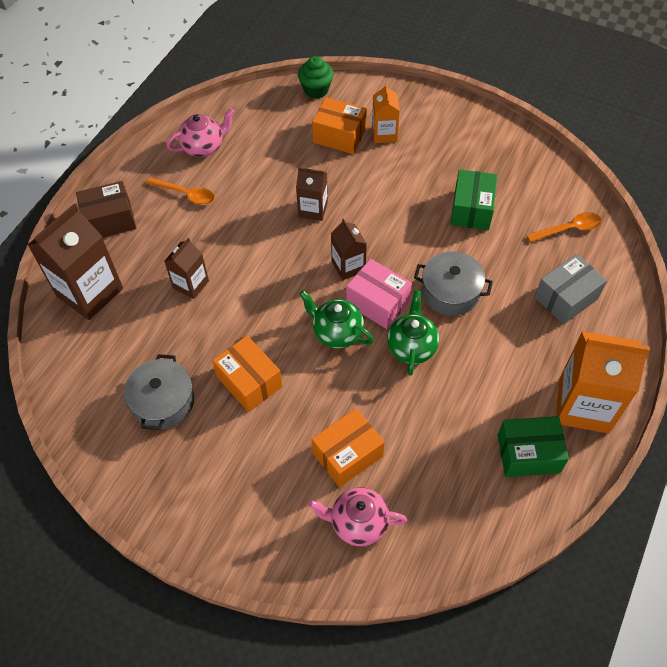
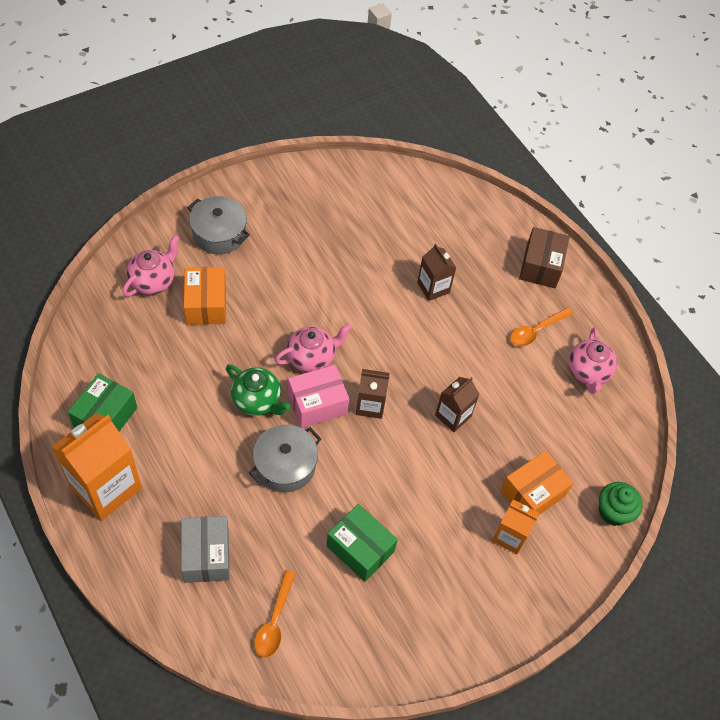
camera: 115 degrees right, 0 degrees up
brown carton [28,203,123,320] -> none
grey pot [124,354,194,430] -> grey pot moved to [187,196,250,254]
orange box [212,336,282,412] -> none
green teapot [299,290,374,348] -> pink teapot [275,324,352,373]

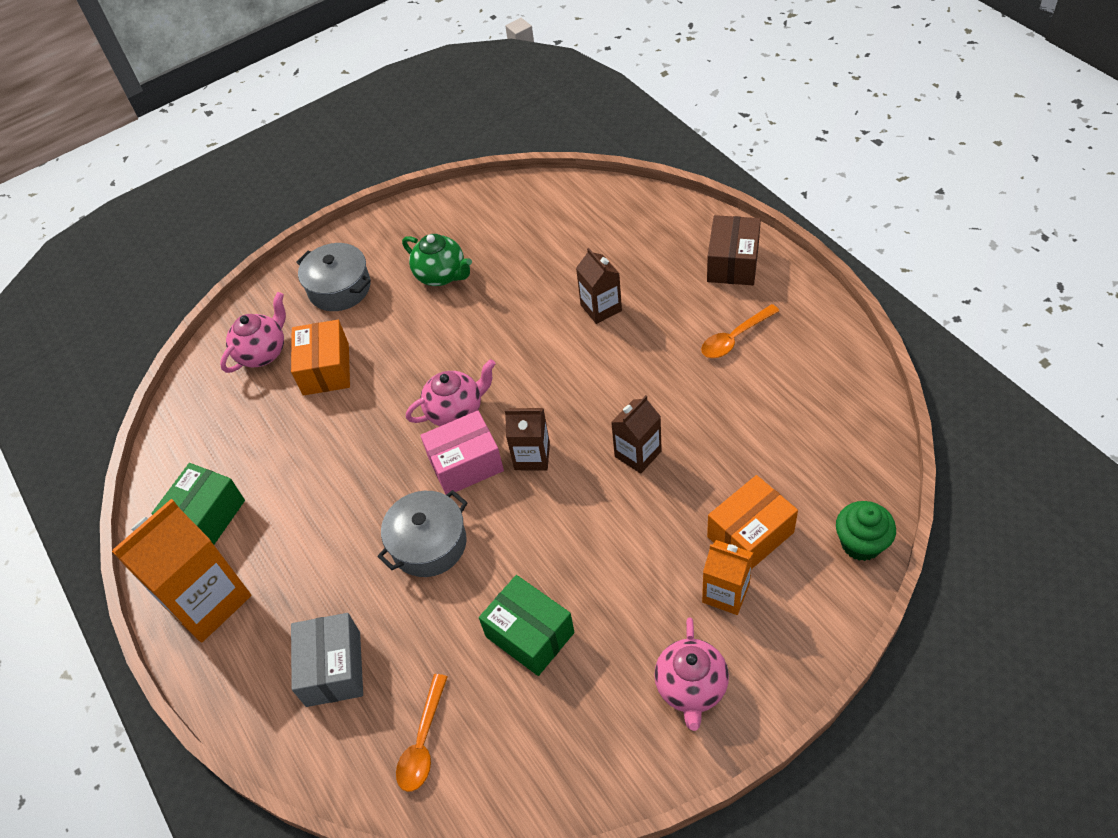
camera: 10 degrees right, 5 degrees down
green teapot [226,365,290,416] -> green teapot moved to [402,234,472,286]
pink teapot [569,327,617,394] -> pink teapot moved to [654,618,729,731]

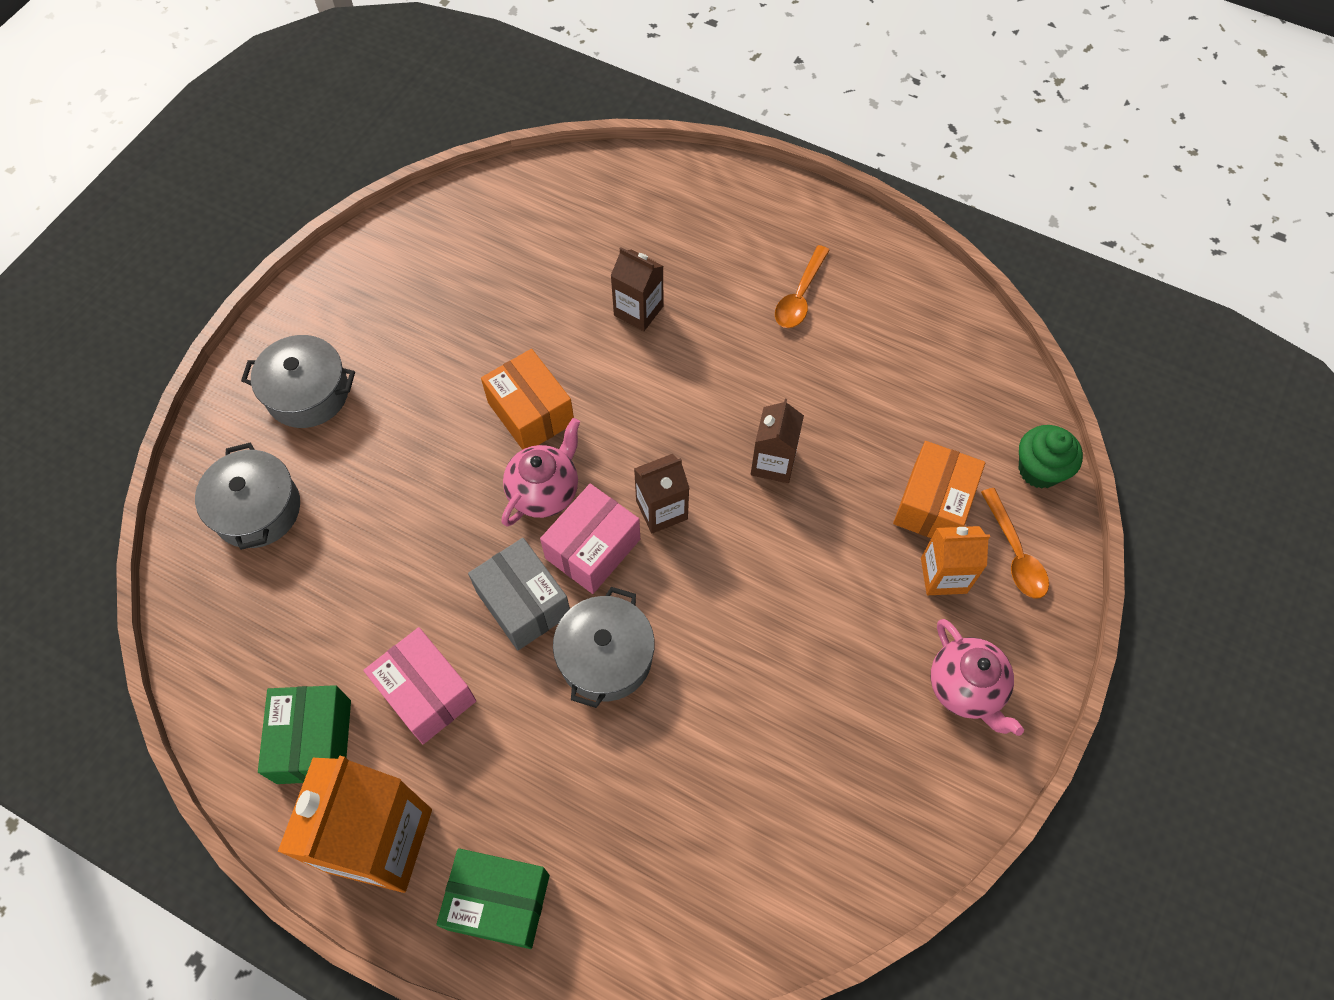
camera: 35 degrees left, 10 degrees up
pink teapot [220,292,286,373] -> grey pot [195,443,300,550]
orange box [291,320,350,396] -> orange box moved to [481,349,574,450]
grey box [291,613,363,707] -> grey box moved to [468,538,570,650]
orange spoon [396,674,447,792] -> orange spoon moved to [981,488,1049,599]
green teapot [402,234,472,286] -> none
green box [479,575,575,676] -> green box moved to [436,848,550,949]
brown box [707,215,761,285] -> none
none -> pink box [363,627,476,744]

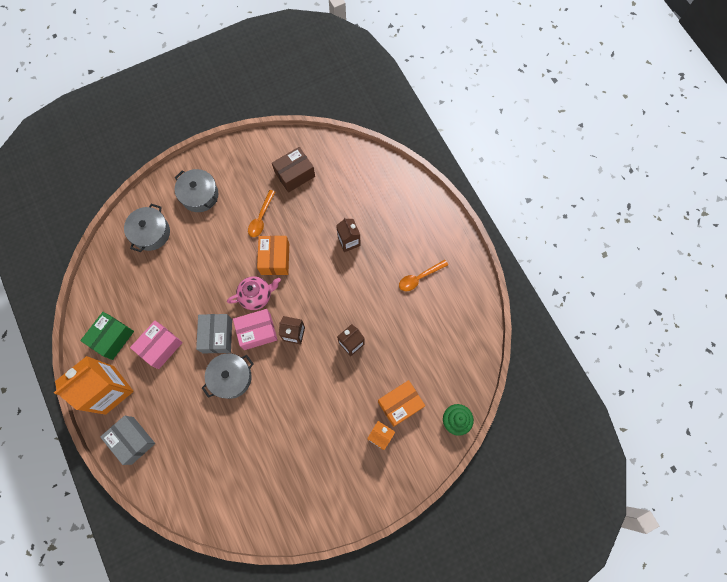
camera: 35 degrees right, 10 degrees up
pink box [363,627,476,744] -> pink box turned 45 degrees clockwise [130,321,183,369]
green box [436,848,550,949] -> grey box [100,416,155,465]
pink teapot [931,619,1024,736] -> none
orange spoon [981,488,1049,599] -> orange spoon moved to [248,190,275,237]
none -> brown box [272,147,315,193]

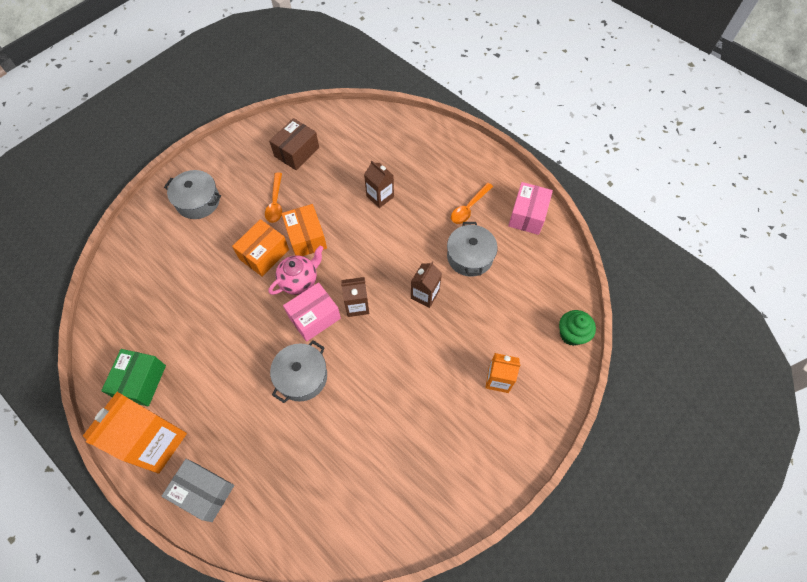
camera: 20 degrees left, 10 degrees down
grey pot [124,204,170,252] -> grey pot moved to [447,222,497,277]
pink box [130,321,183,369] -> pink box moved to [508,182,553,235]
grey box [196,314,232,353] -> none
orange box [378,380,425,427] -> orange box moved to [232,219,289,277]

